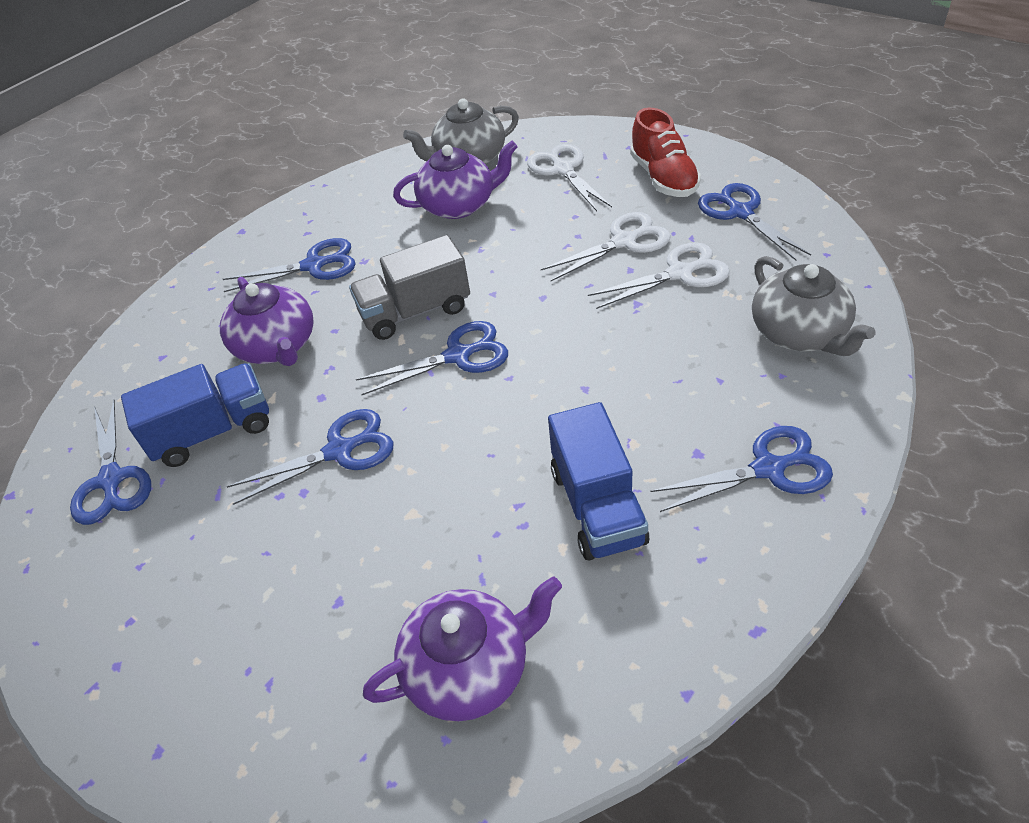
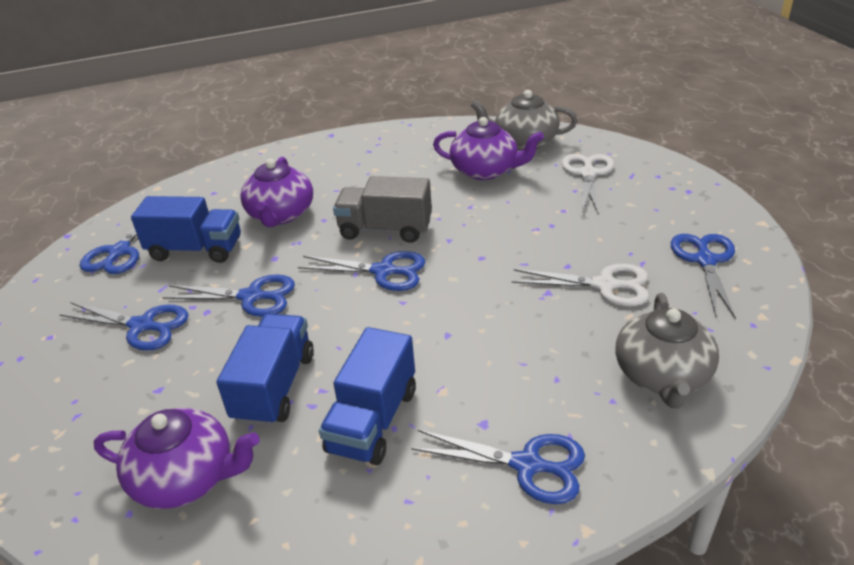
camera: 30 degrees right, 10 degrees down
blue scissors [223,238,356,292] -> blue scissors moved to [60,302,189,351]
white scissors [541,212,671,281] -> none
red shoe [630,107,701,197] -> none
none -> blue truck [216,314,314,426]

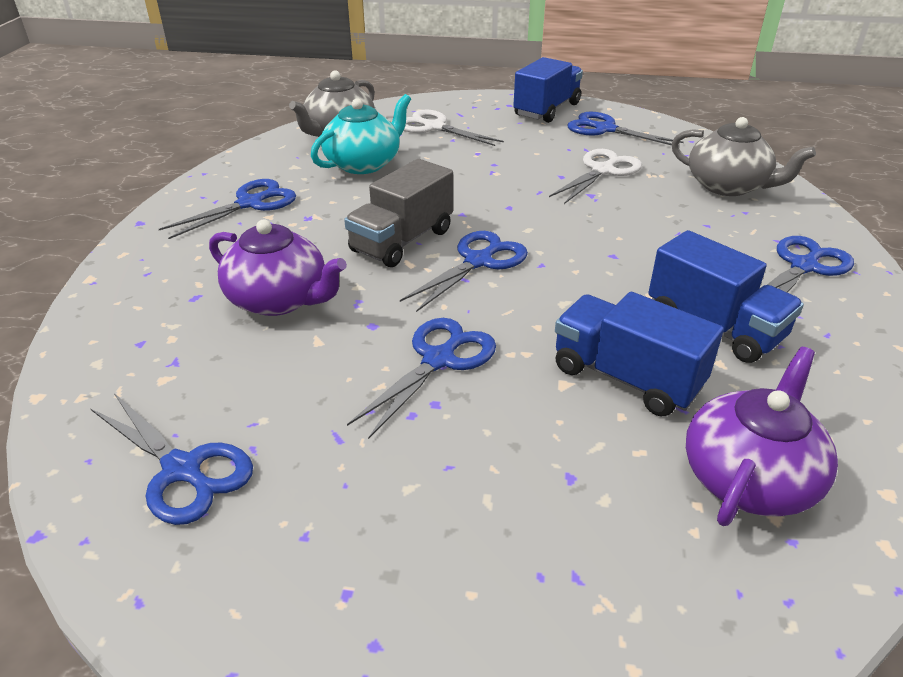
camera: 65 degrees left, 0 degrees up
blue scissors [60,302,189,351] -> blue scissors moved to [159,179,296,239]
blue truck [131,196,241,263] -> blue truck moved to [513,57,583,123]
purple teapot [433,117,544,180] -> turquoise teapot [311,94,411,174]

